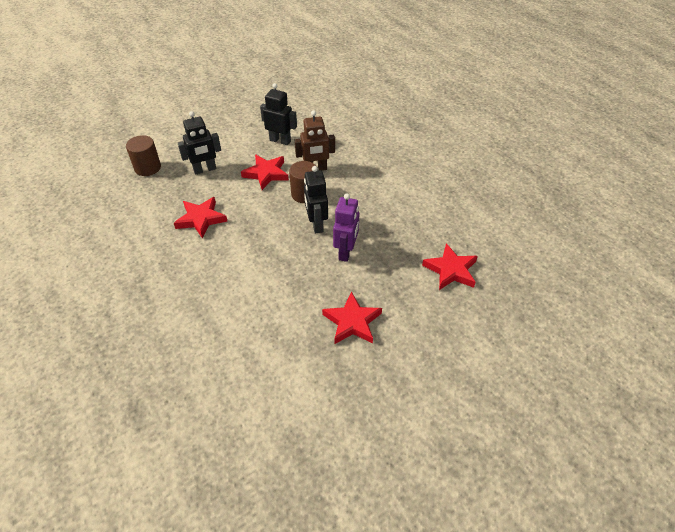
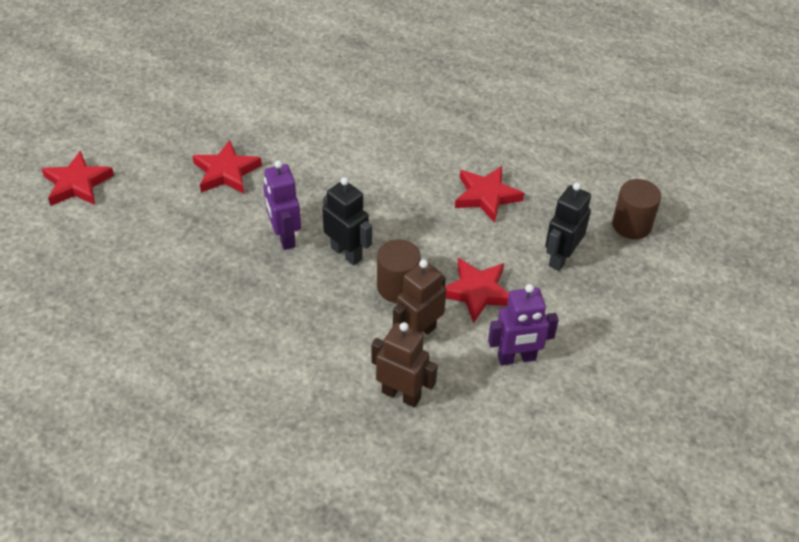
camera: 145 degrees right, 0 degrees up
black robot [260,83,297,145] -> purple robot [488,284,559,365]
red star [422,243,478,290] -> red star moved to [42,151,114,206]
none -> brown robot [371,322,438,408]

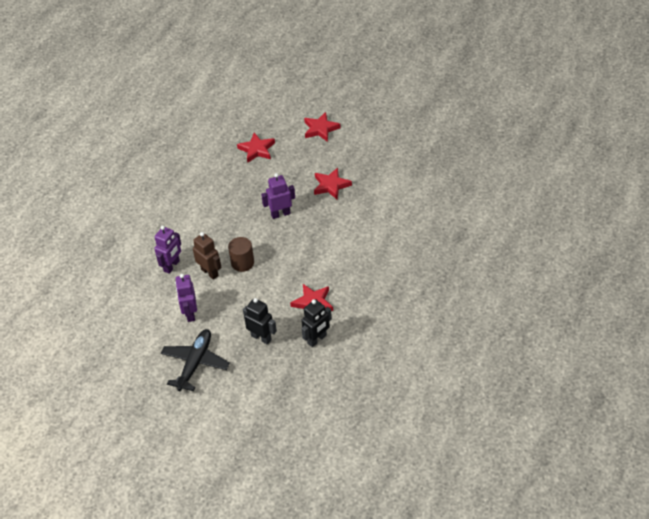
camera: 95 degrees right, 0 degrees up
black robot [322,177,372,265] -> black robot moved to [301,299,332,347]
brown robot [371,322,438,408] -> purple robot [154,226,181,274]
red star [445,258,509,323] -> red star moved to [237,133,275,163]
brown cylinder [612,179,661,239] -> none
none -> black plane [161,329,230,391]

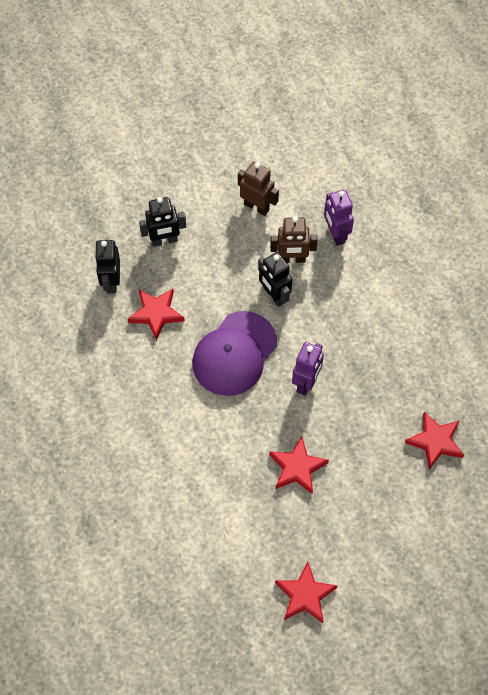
camera: 130 degrees right, 15 degrees up
black plane [161,329,230,391] -> none
purple robot [175,274,197,322] -> brown robot [238,162,279,216]
brown cylinder [228,237,254,272] -> black robot [258,252,292,307]
red star [304,112,341,142] -> red star moved to [275,562,337,623]
none -> purple cap [192,311,277,396]

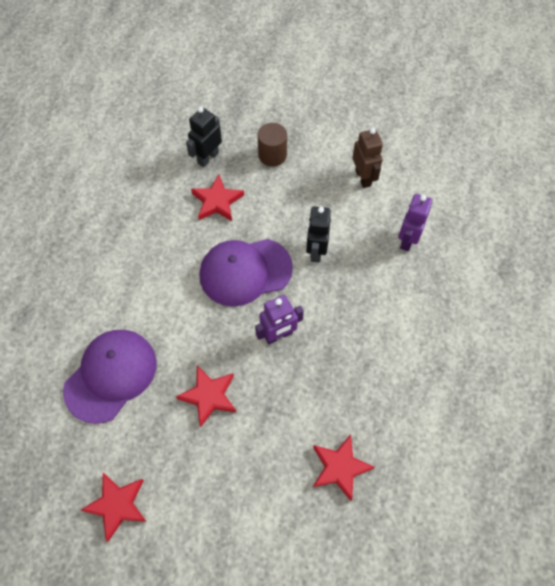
camera: 40 degrees right, 0 degrees up
black robot [139,197,186,247] -> brown cylinder [257,123,287,167]
brown robot [270,216,318,263] -> none
none -> purple cap [63,330,157,424]

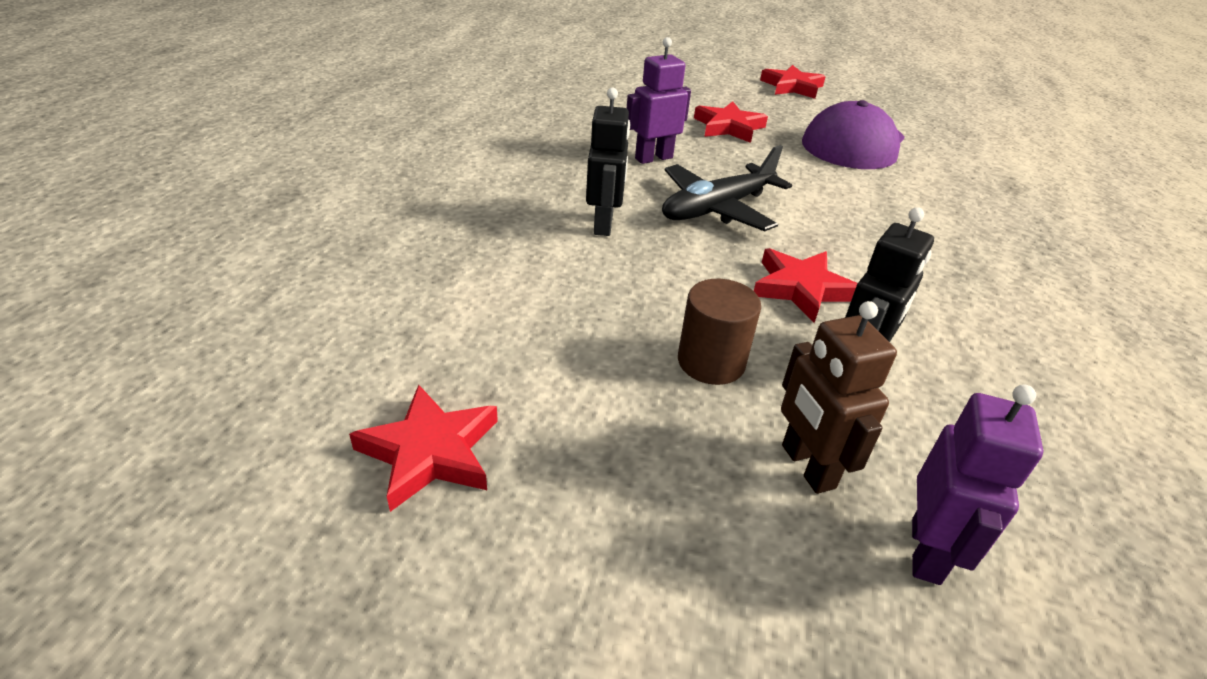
camera: 175 degrees right, 25 degrees down
purple cap [199,239,293,307] -> black plane [662,145,792,231]
red star [313,434,375,501] -> red star moved to [349,385,498,512]
brown robot [352,128,383,188] -> brown robot moved to [781,301,897,494]
purple robot [398,194,432,251] -> purple robot moved to [912,385,1043,585]

